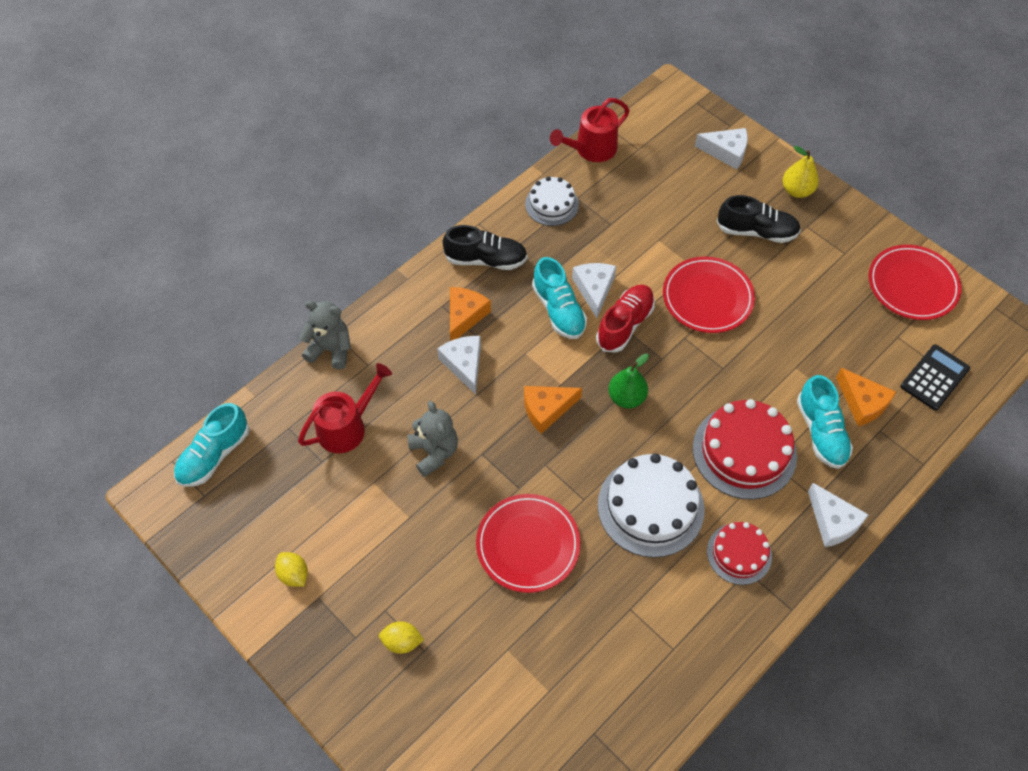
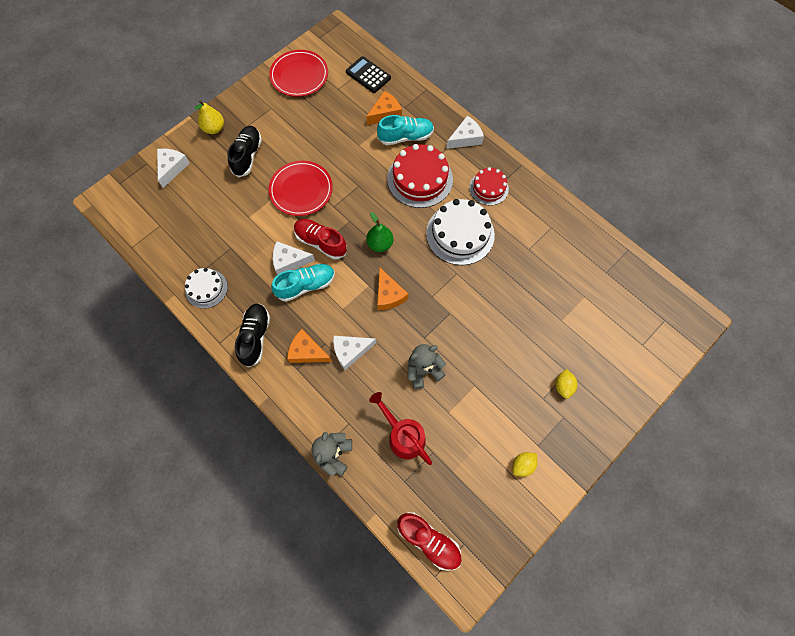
camera: 90 degrees left, 10 degrees up
turquoise shoe [174,403,249,487] -> red shoe [397,512,462,571]
red plate [476,494,581,593] -> none
red watering can [550,98,630,162] -> none

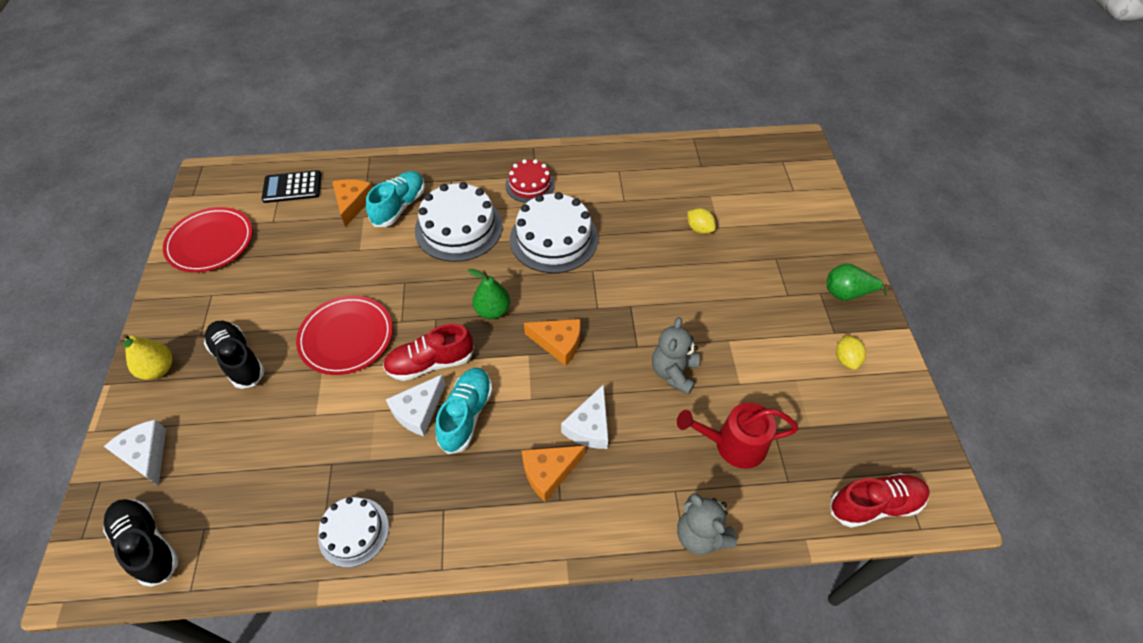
camera: 50 degrees left, 15 degrees down
black shoe [235,304,270,368] -> black shoe moved to [103,499,179,587]
red cake [387,144,453,208] -> white cake [415,182,503,262]
white cheese [446,116,484,149] -> none
yellow lemon [556,369,578,399] -> yellow lemon moved to [687,208,716,234]
none -> green pear [827,263,892,301]

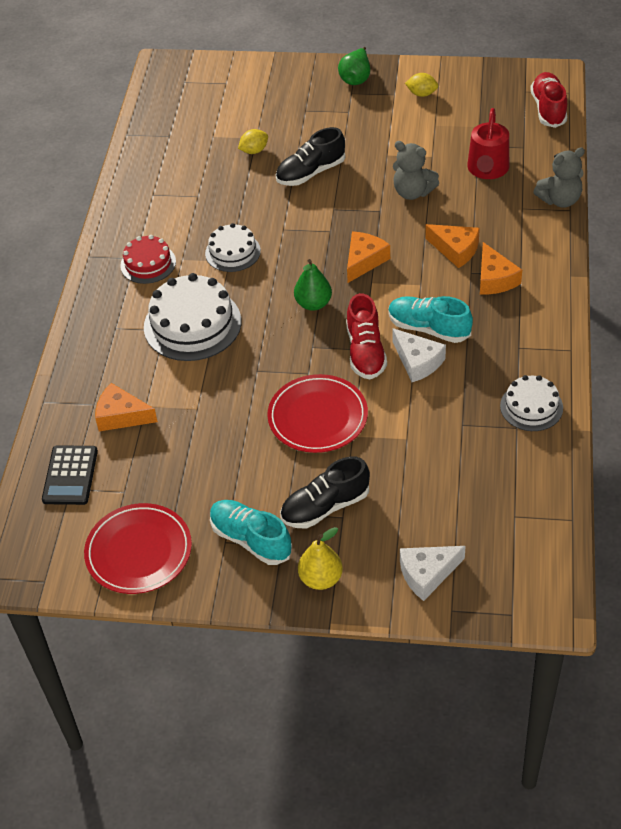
camera: 75 degrees left, 5 degrees down
black shoe [103,499,179,587] -> black shoe moved to [276,127,345,186]
turquoise shoe [366,171,425,227] -> turquoise shoe moved to [210,500,292,565]
white cake [510,192,598,273] -> white cake [205,223,261,272], size x0.59
white cheese [561,384,608,449] -> orange cheese [425,224,480,268]

